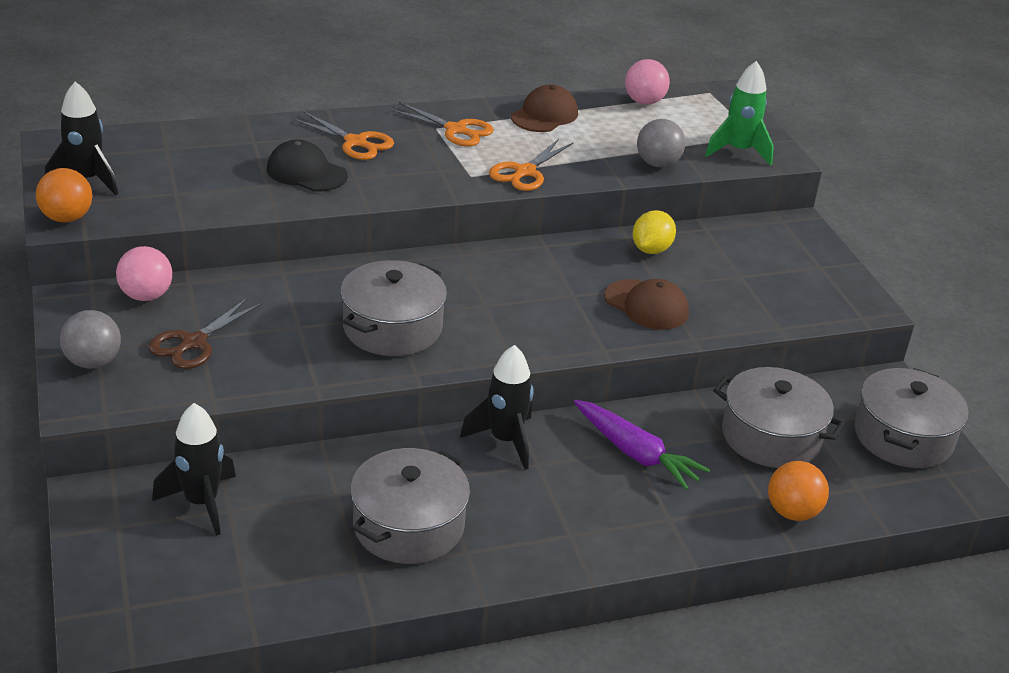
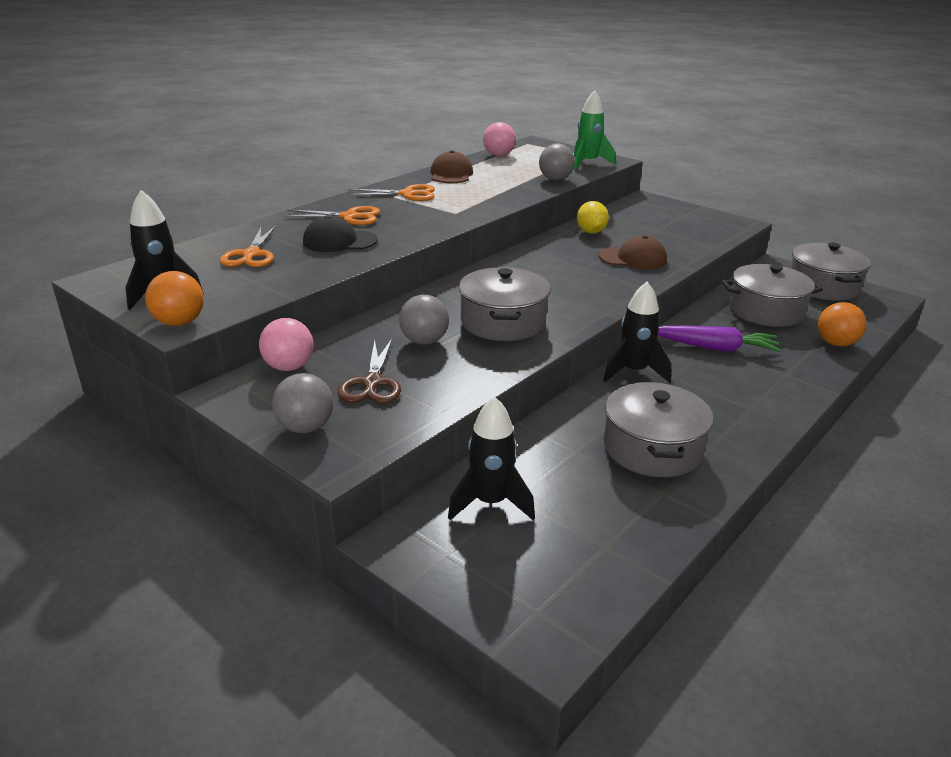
camera: 30 degrees left, 5 degrees down
orange scissors [489,139,573,191] -> orange scissors moved to [220,226,276,267]
none -> grey ball [399,295,449,345]

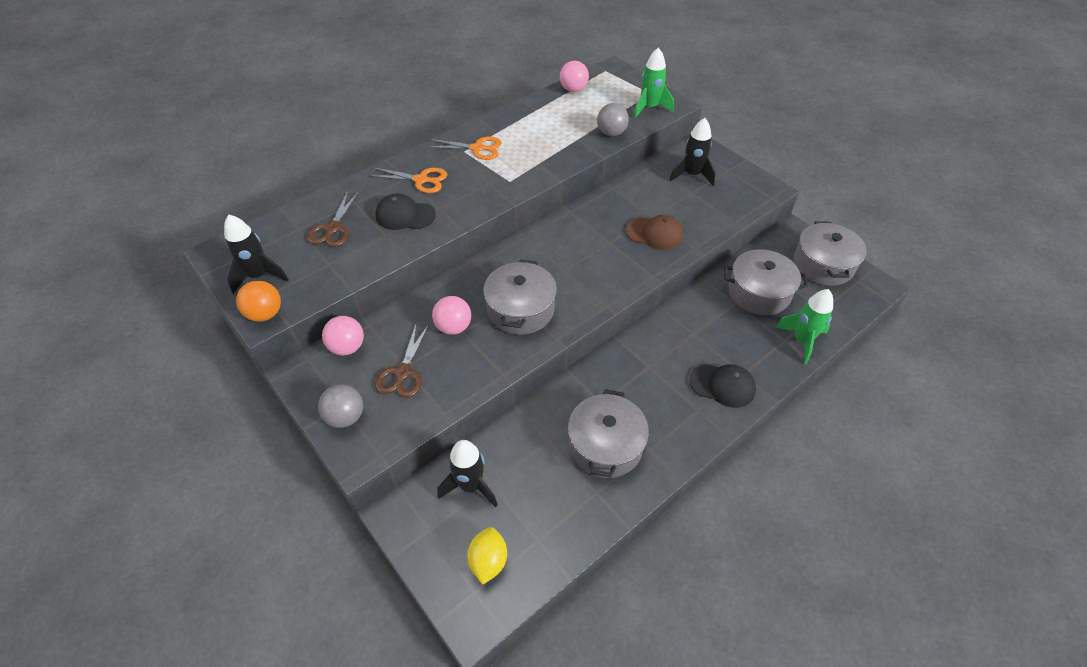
camera: 10 degrees right, 20 degrees up
orange scissors [220,226,276,267] -> brown scissors [307,191,359,247]
grey ball [399,295,449,345] -> pink ball [432,296,471,335]
brown cap [431,150,473,183] -> none
yellow lemon [577,201,609,234] -> yellow lemon moved to [467,527,507,585]
black rocket [603,282,671,383] -> black rocket moved to [670,118,716,186]
purple carrot [658,326,781,352] -> none
orange ball [818,302,866,346] -> green rocket [775,289,833,364]
none -> black cap [690,364,756,408]

